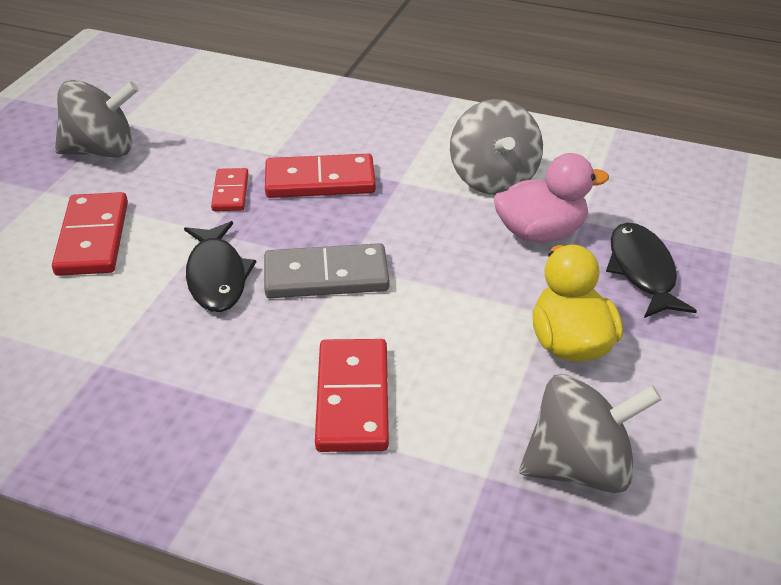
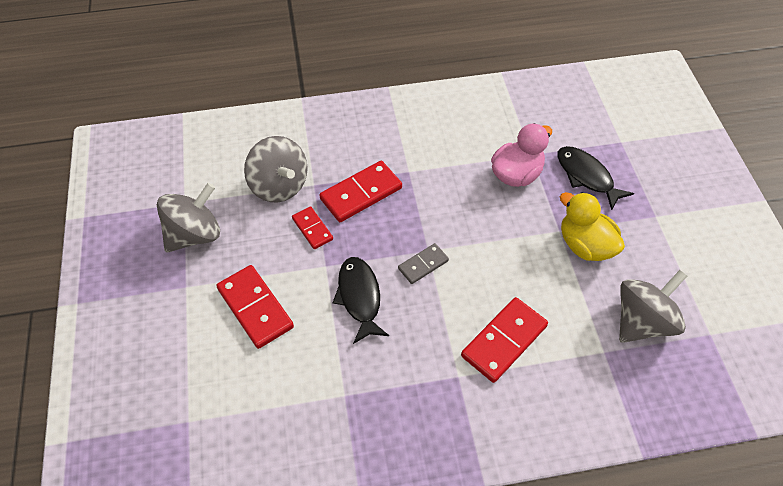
camera: 30 degrees left, 15 degrees up
black fish [184,221,256,312] -> black fish turned 150 degrees counterclockwise [333,257,389,344]
grey domino [264,243,390,298] -> grey domino [398,243,449,284], size x0.58
red domino [315,339,389,452] -> red domino turned 75 degrees clockwise [461,297,548,383]
grey spinning top [450,99,543,195] -> grey spinning top moved to [244,136,308,202]

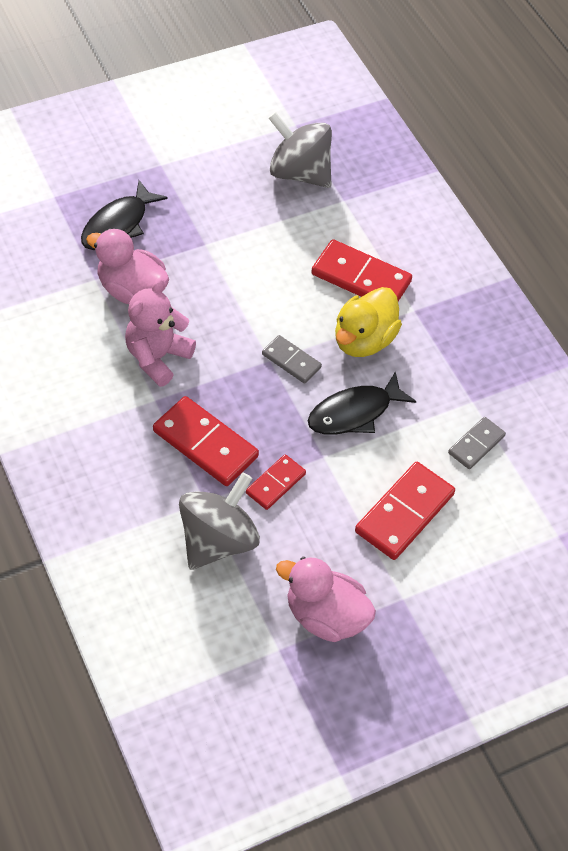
camera: 110 degrees left, 0 degrees up
grey spinning top [157,183,220,252] -> pink duck [276,557,376,642]
yellow duck [560,192,625,261] -> yellow duck moved to [335,287,402,357]
none -> pink teddy bear [125,278,196,387]
none -> grey domino [448,417,506,469]

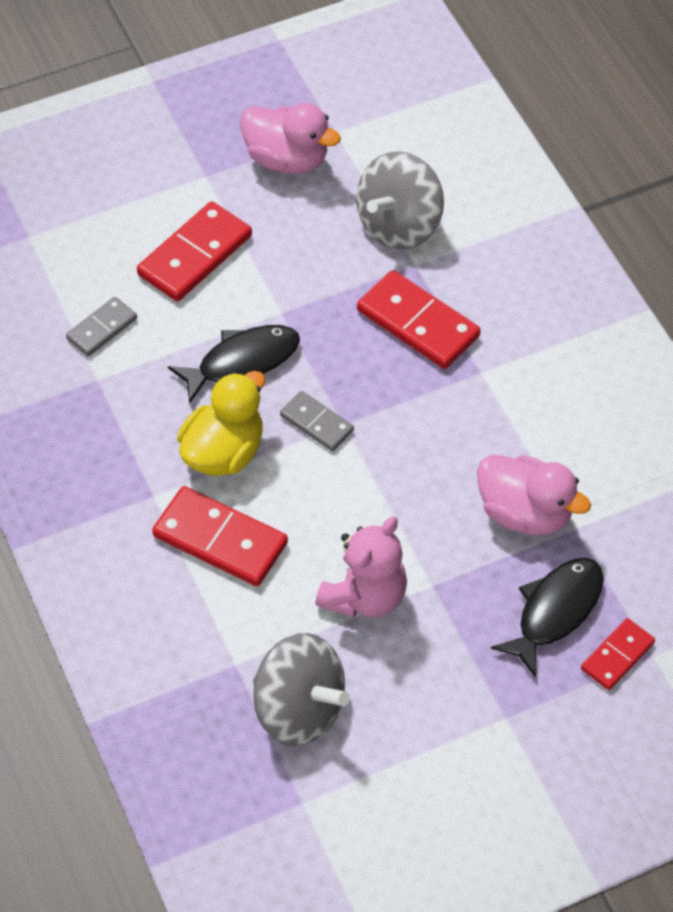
camera: 175 degrees left, 0 degrees up
pink teddy bear [125,278,196,387] -> pink teddy bear moved to [315,516,407,618]
red domino [246,454,306,510] -> red domino moved to [581,618,655,690]

